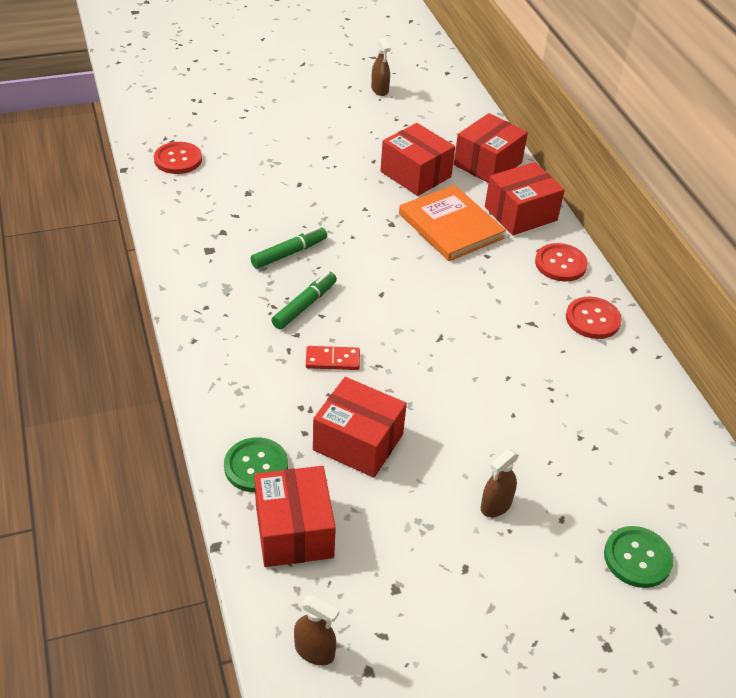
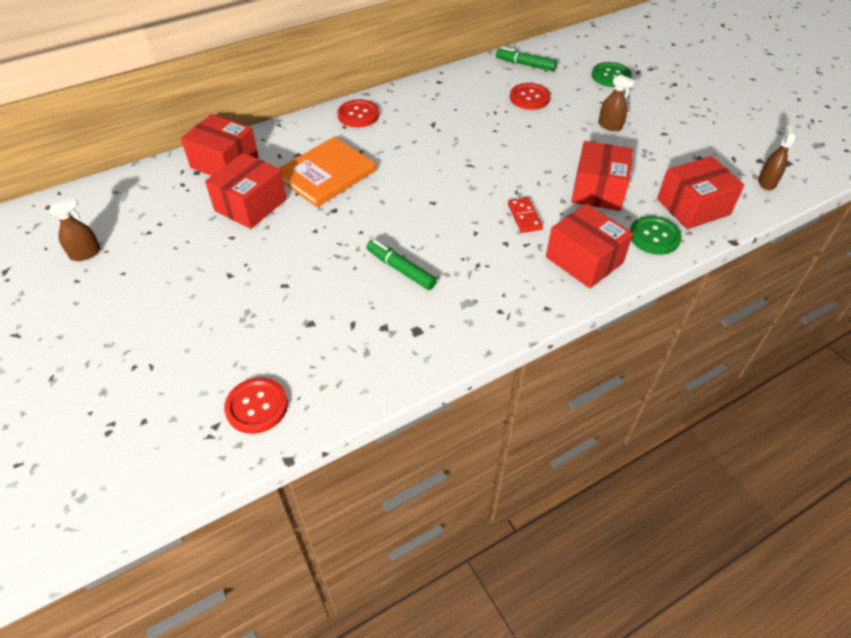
camera: 100 degrees left, 5 degrees up
green marker [271,272,337,330] -> green marker moved to [496,47,557,71]
red box [485,162,565,235] -> red box moved to [546,204,633,288]
red button [566,297,622,339] -> red button moved to [510,83,551,110]

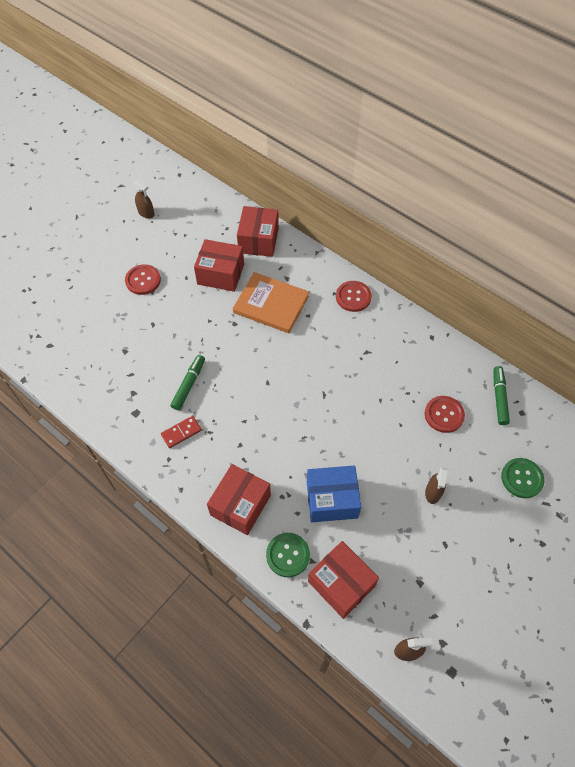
camera: 70 degrees right, 10 degrees up
red button [224,377,288,434] -> red button moved to [125,264,161,295]
red domino [508,197,543,233] -> red domino moved to [161,416,202,448]
red box [571,141,633,211] -> blue box [307,465,361,522]

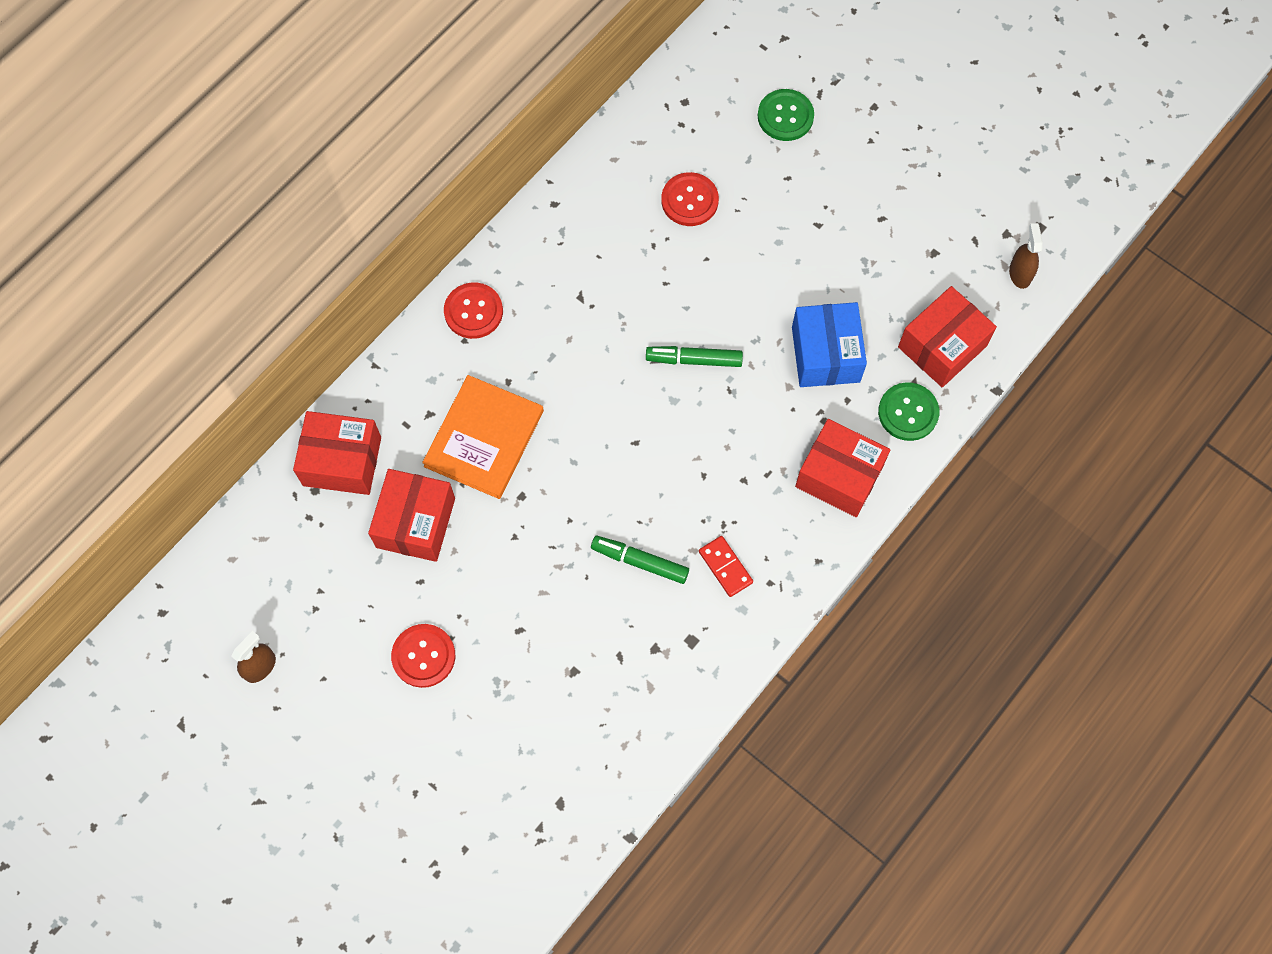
camera: 90 degrees left, 10 degrees up
brown spray bottle [425,467,448,504] -> none
green marker [494,366,510,425] -> green marker moved to [646,346,743,367]

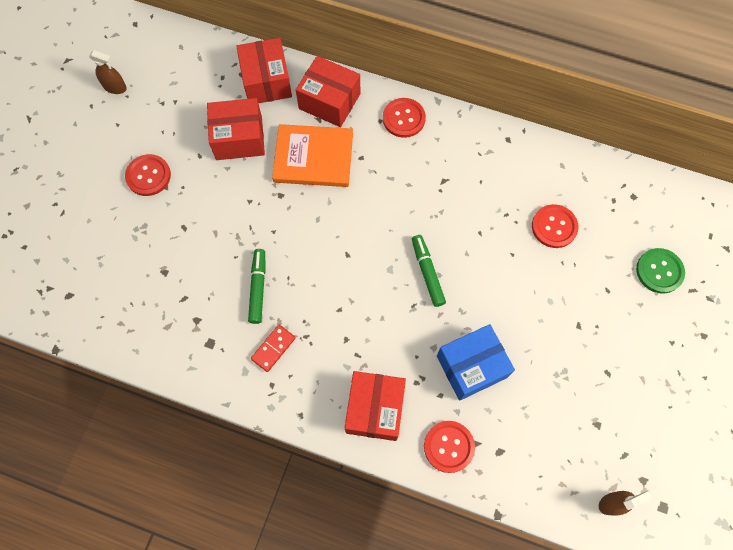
camera: 70 degrees right, 0 degrees up
green button [878,382,939,441] -> red button [424,421,475,473]
red box [898,286,997,387] -> red box moved to [296,56,360,127]

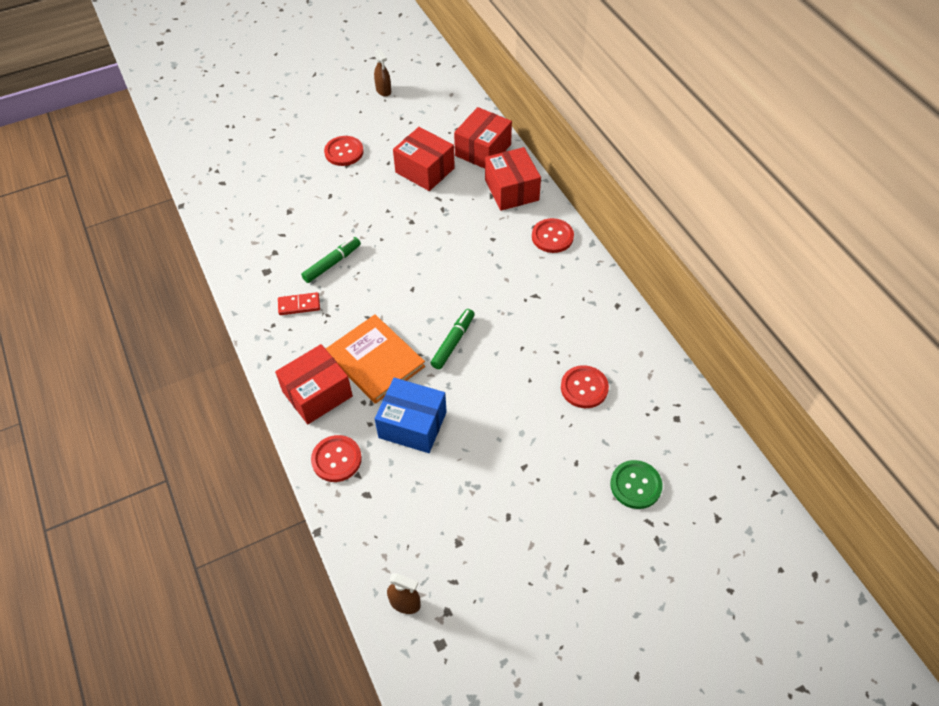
camera: 45 degrees right, 15 degrees down
orange book [272,124,353,187] -> orange book moved to [326,315,425,404]

